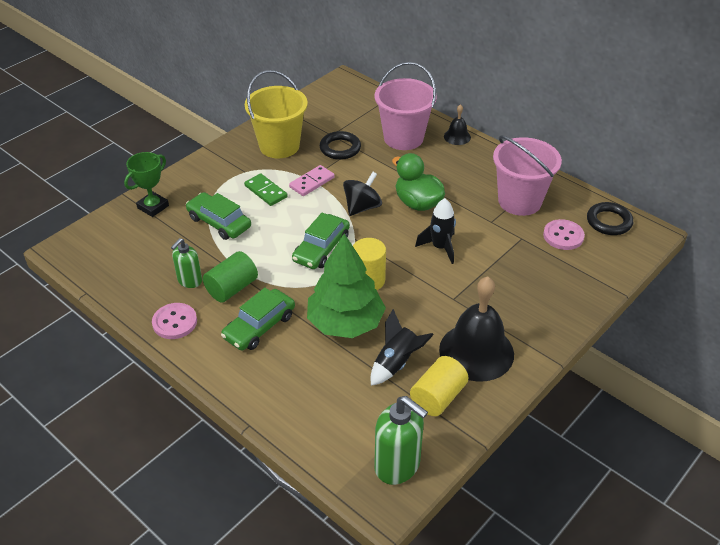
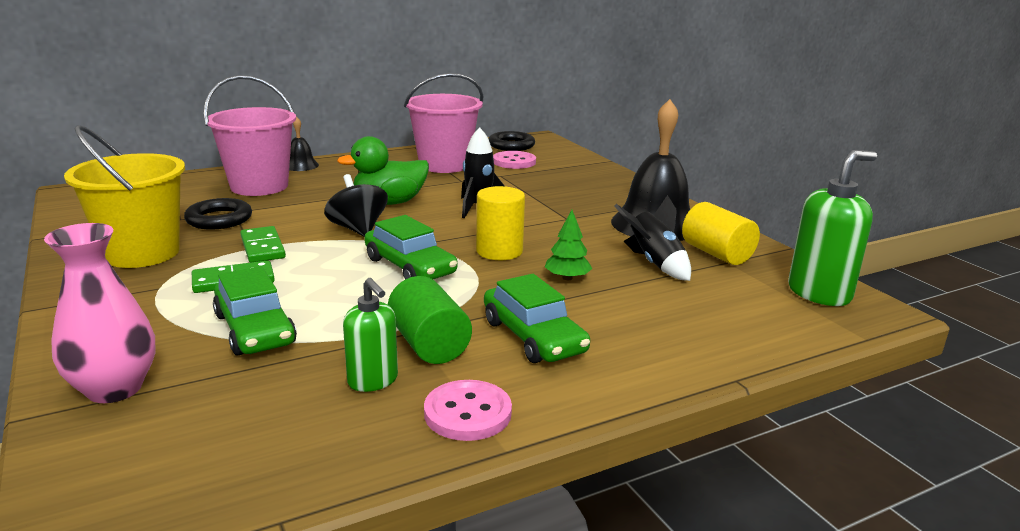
camera: 70 degrees left, 20 degrees down
green trophy [124,152,169,217] -> pink vase [44,223,155,403]
green car [186,192,251,240] -> green car turned 90 degrees counterclockwise [213,266,297,355]
pink domino [289,165,335,196] -> green domino [240,226,286,263]
green tree [307,234,386,338] -> green tree [545,210,593,280], size x0.42

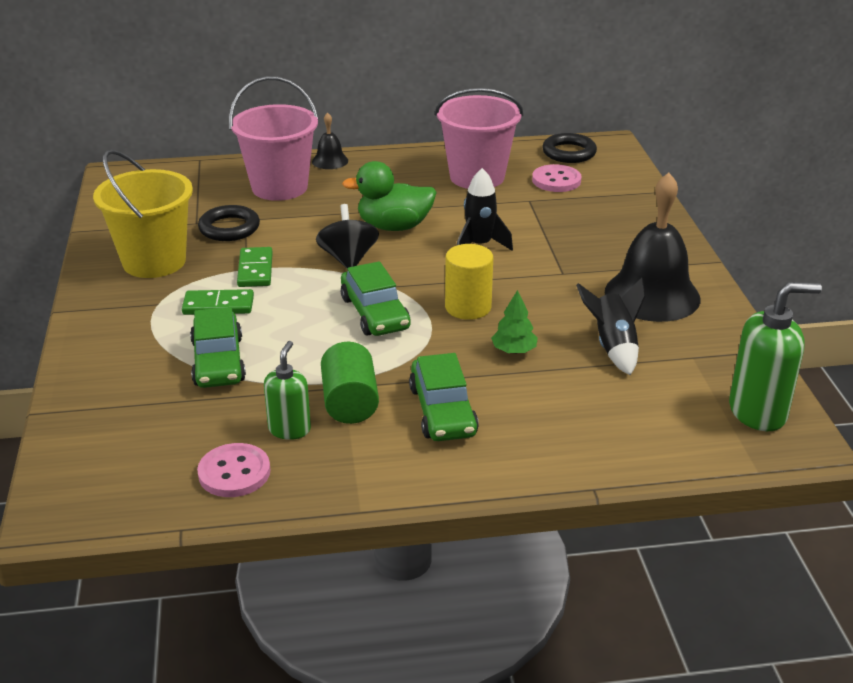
camera: 20 degrees right, 10 degrees up
pink vase [44,223,155,403] -> none
green soap dispenser [343,278,398,392] -> green soap dispenser turned 150 degrees counterclockwise [264,341,311,440]
pink button [424,380,512,441] -> pink button moved to [197,443,271,497]
yellow cylinder [682,202,760,265] -> none

